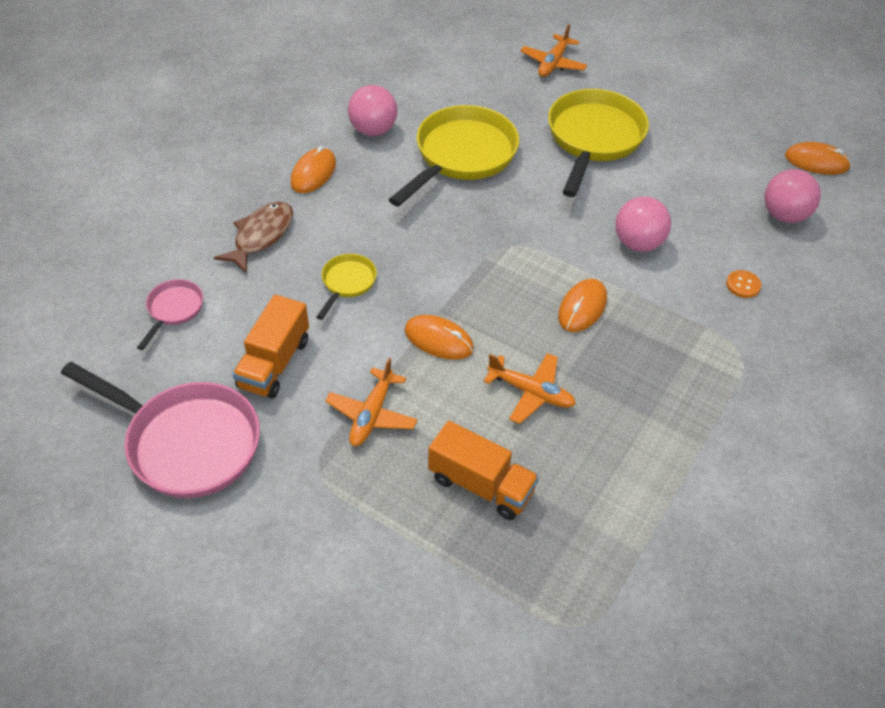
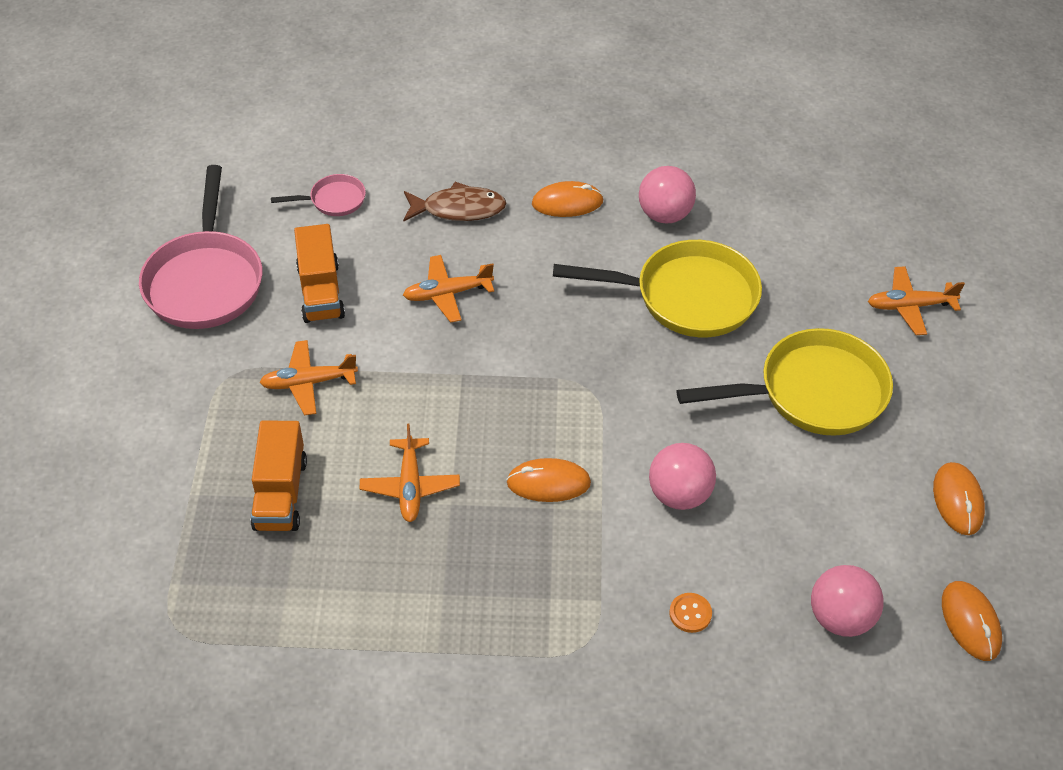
camera: 60 degrees right, 0 degrees up
orange truck [233,294,309,399] -> orange truck turned 90 degrees counterclockwise [294,224,345,323]
yellow pan [317,254,377,320] -> orange plane [403,255,494,323]
orange mouse [405,315,474,360] -> orange mouse moved to [933,462,985,535]

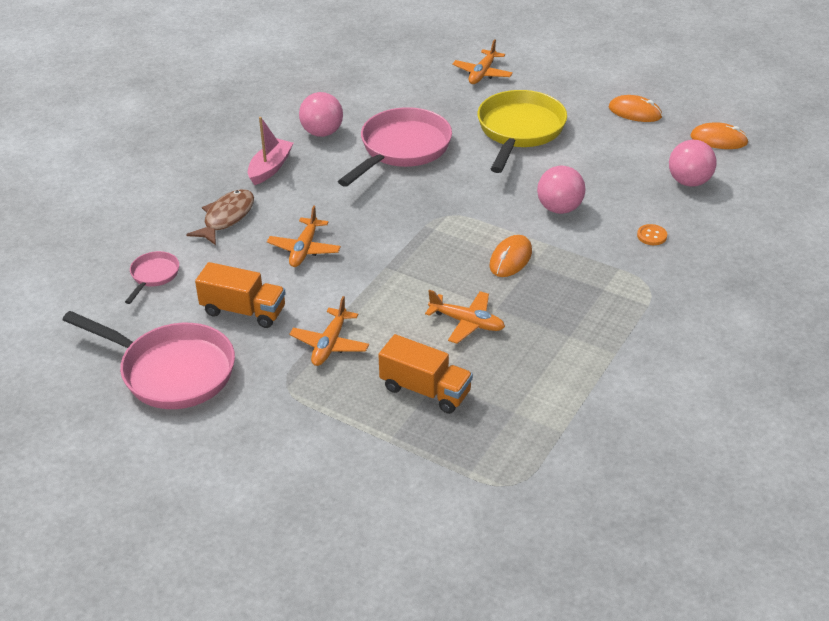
camera: 60 degrees left, 10 degrees down
orange mouse [532,181,604,217] -> pink boat [248,117,293,185]
yellow pan [553,240,762,337] -> pink pan [338,107,452,187]

